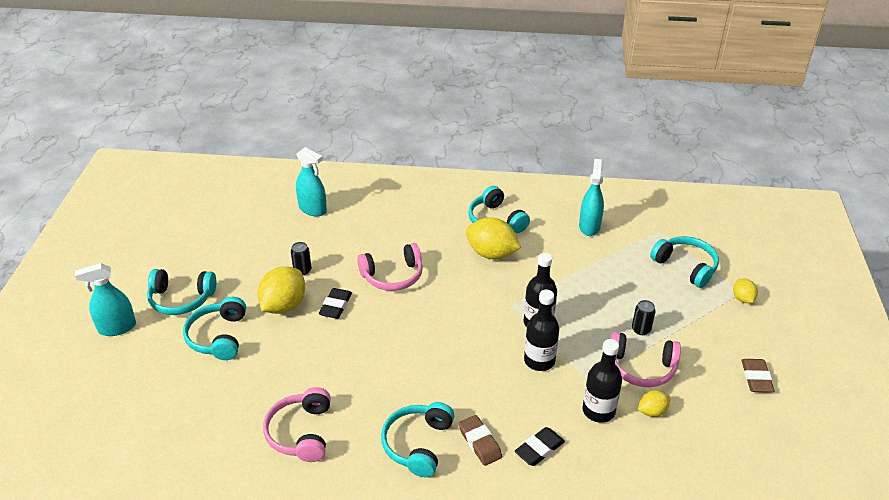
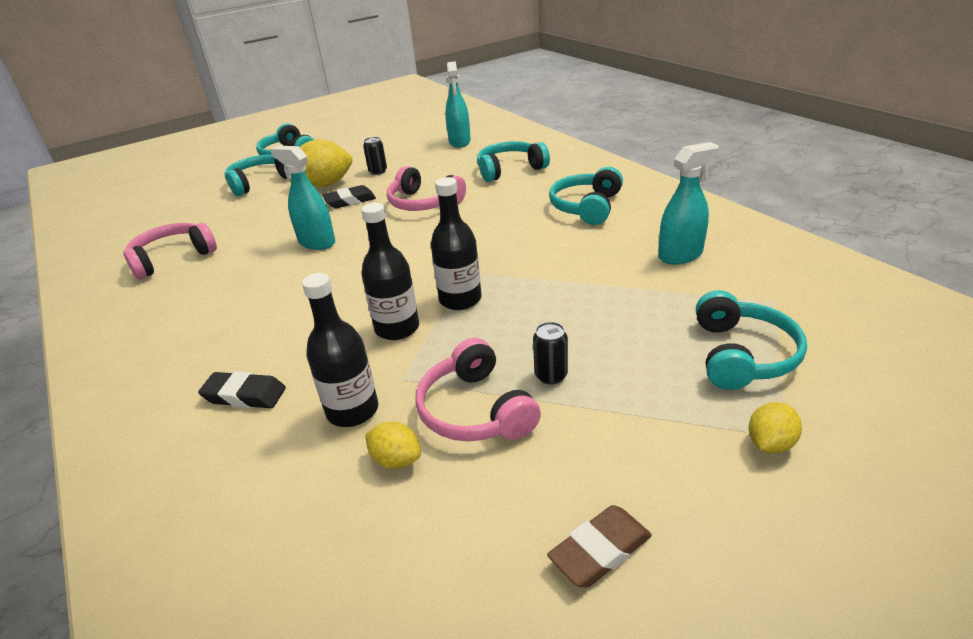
camera: 55 degrees right, 5 degrees down
turquoise spray bottle [75,263,136,336] -> turquoise spray bottle moved to [270,146,335,250]
turquoise headphones [381,402,455,477] -> turquoise headphones moved to [477,141,550,182]
brown eraser [459,415,502,466] -> none
yellow lemon [466,217,521,259] -> none

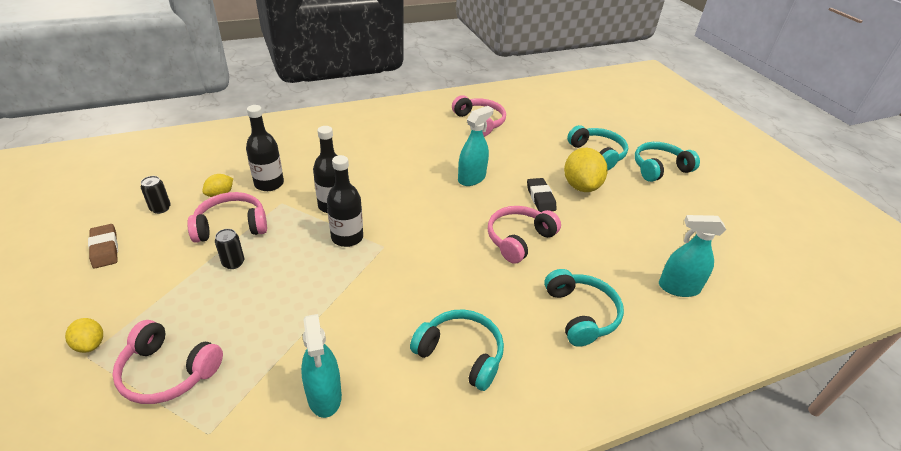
camera: 95 degrees right, 5 degrees up
black eraser [198,371,286,408] -> none
black can [363,137,387,175] -> black can moved to [141,176,171,214]
turquoise headphones [696,290,807,390] -> pink headphones [112,320,223,404]

